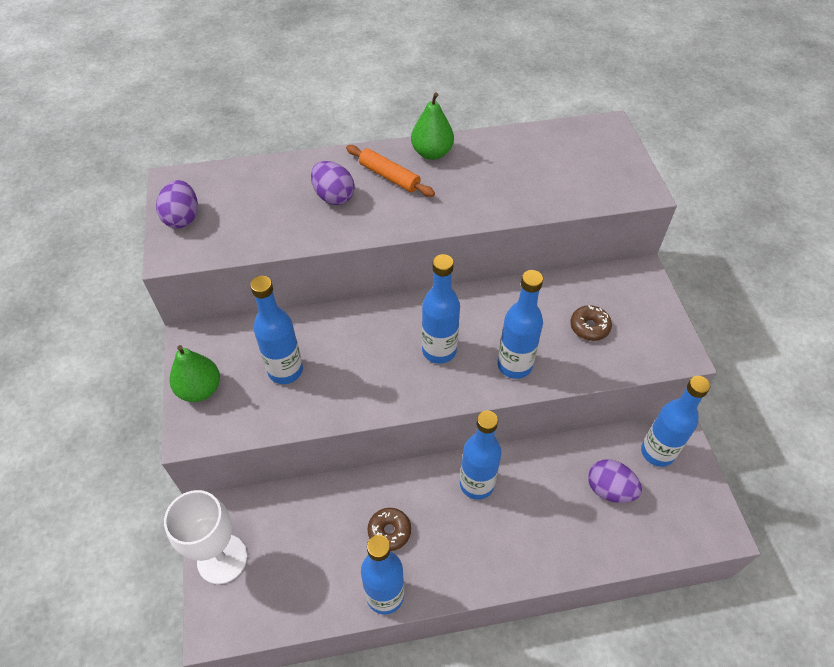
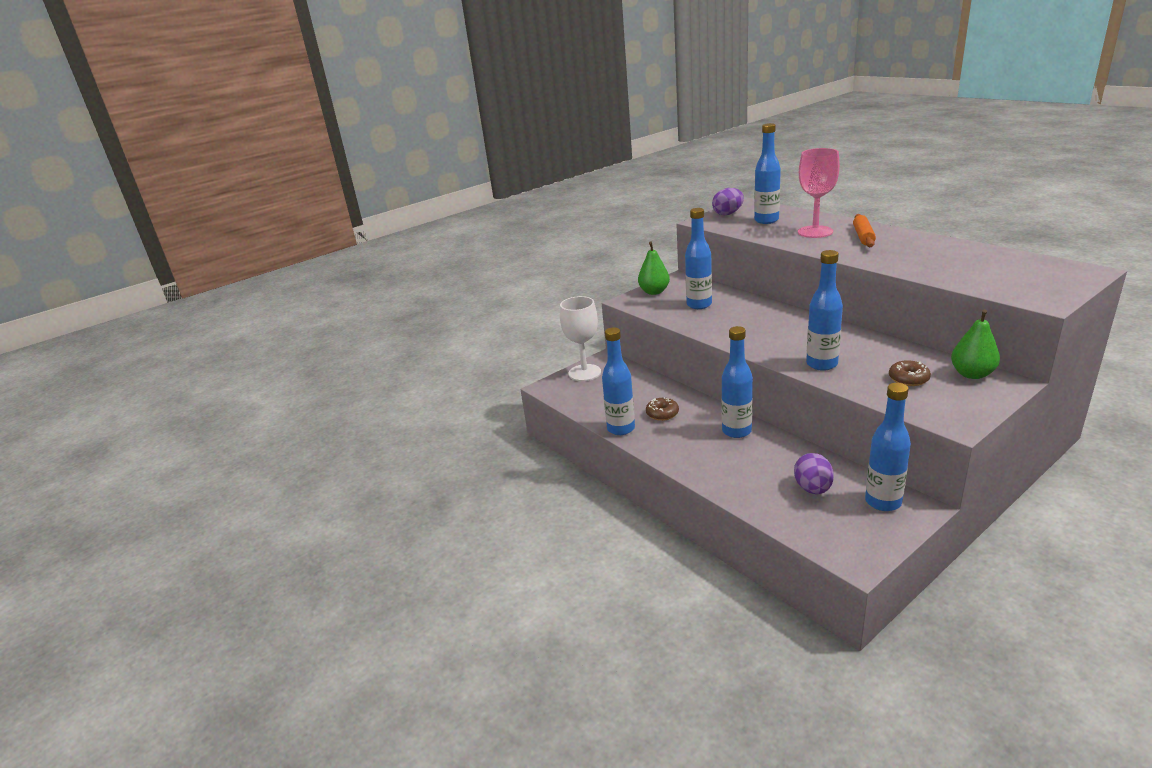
camera: 65 degrees right, 25 degrees down
purple egg [311,161,355,205] -> pink goblet [798,148,840,238]
green pear [411,93,454,160] -> green pear moved to [951,309,1000,379]
blue bottle [422,254,460,364] -> blue bottle moved to [754,123,781,224]

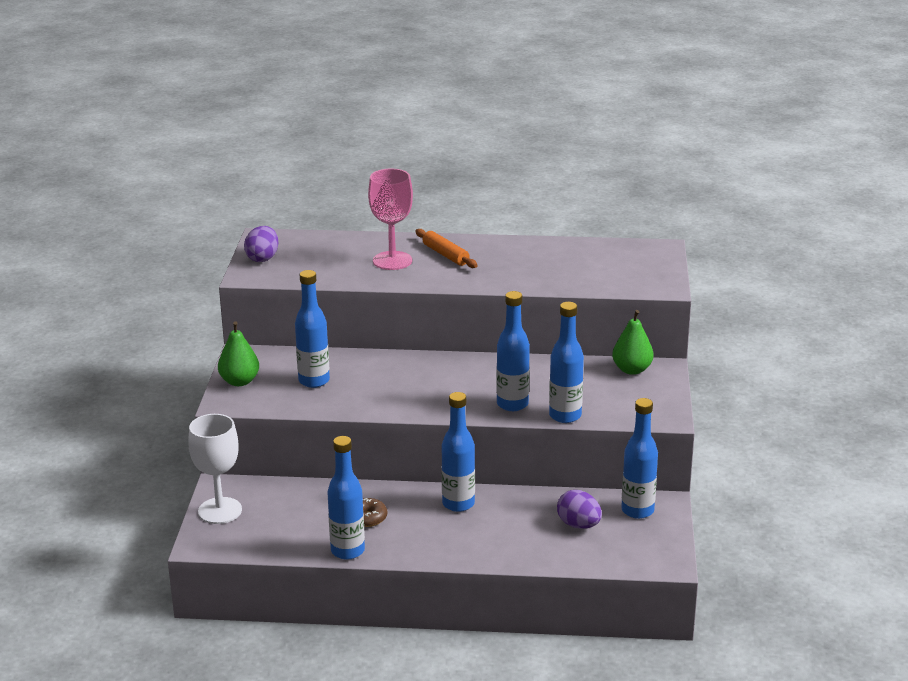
camera: 50 degrees left, 0 degrees up
blue bottle [754,123,781,224] -> blue bottle moved to [549,302,584,423]
brown donut [889,360,931,386] -> none

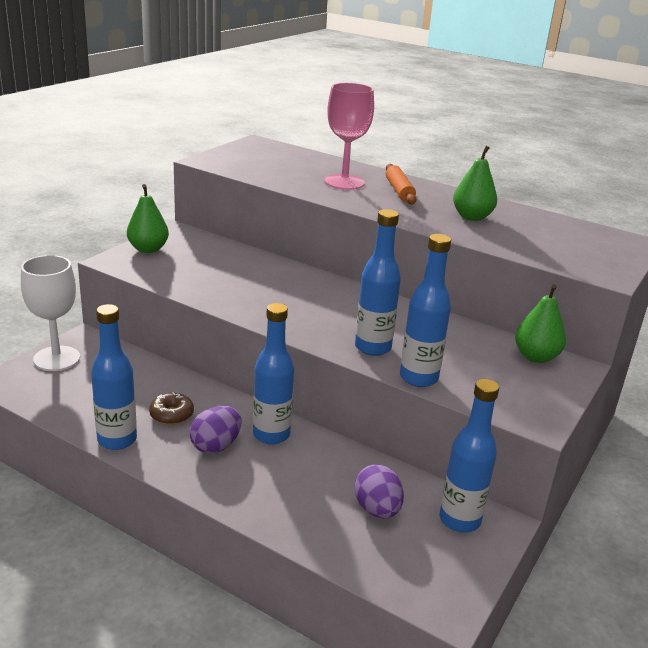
camera: 25 degrees right, 0 degrees up
purple egg [244,226,278,262] -> purple egg moved to [190,406,242,454]
blue bottle [295,270,330,388] -> none
none -> green pear [453,146,497,221]

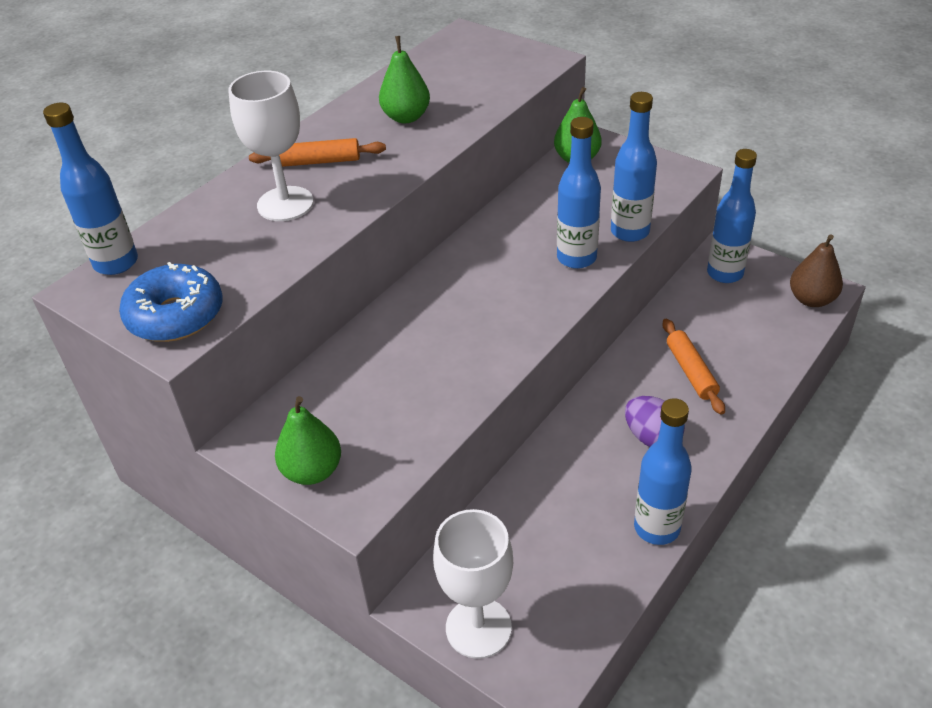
camera: 80 degrees left, 15 degrees up
brown donut [149,392,194,425] -> none
blue bottle [253,303,294,444] -> blue bottle moved to [43,103,138,275]
pink goblet [325,83,374,190] -> white goblet [228,71,314,221]
purple egg [354,464,404,519] -> none
none -> blue donut [119,262,223,342]
none -> orange rolling pin [662,319,725,415]
none -> brown pear [790,234,843,307]

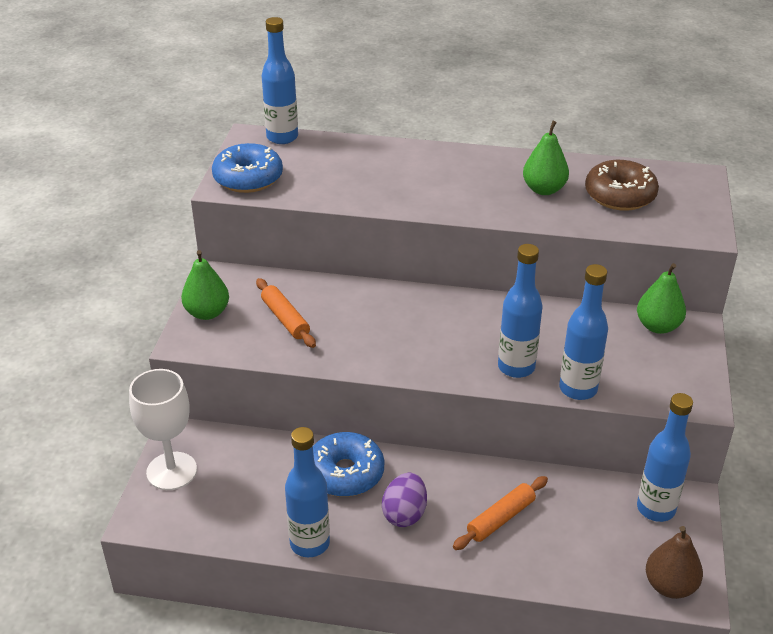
camera: 60 degrees right, 5 degrees down
white goblet [228,71,314,221] -> none
orange rolling pin [249,138,386,167] -> orange rolling pin moved to [256,278,316,348]
none -> blue donut [313,432,384,497]
none -> brown donut [585,160,659,211]

